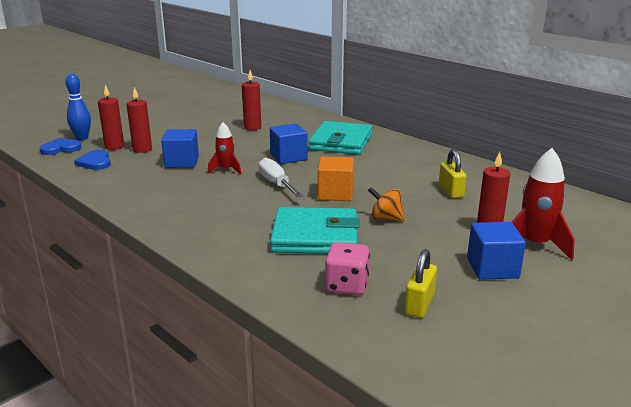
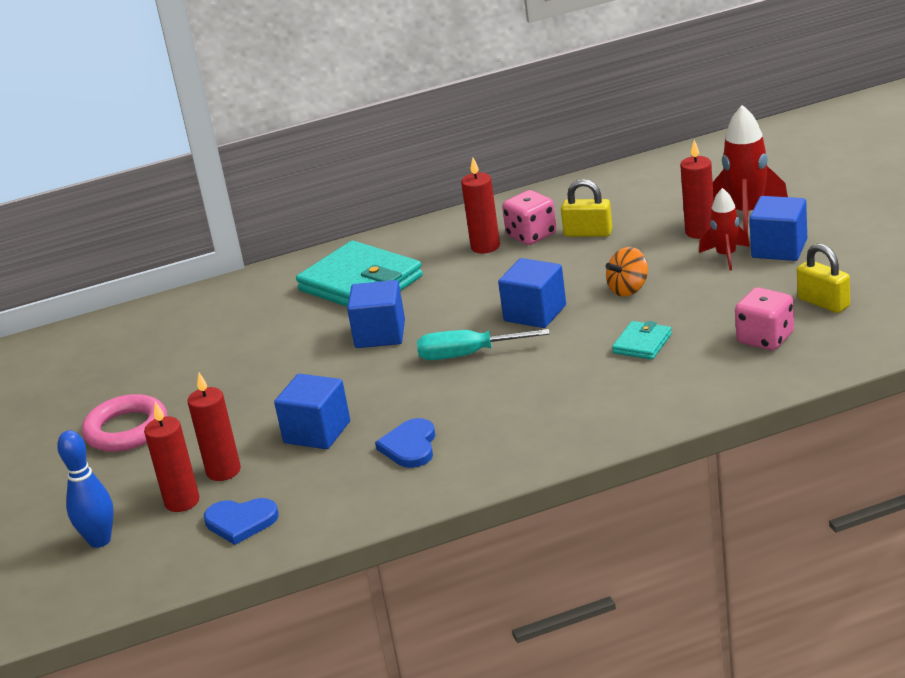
camera: 60 degrees left, 5 degrees up
blue heart [39,138,81,155] -> blue heart moved to [375,418,435,468]
red rocket [208,122,242,175] -> red rocket moved to [699,188,750,270]
red candle [242,70,261,130] -> red candle moved to [461,158,500,254]
white screwdriver [258,157,303,197] -> turquoise screwdriver [417,329,550,360]
turquoise wallet [270,207,360,254] -> turquoise wallet [612,321,672,360], size x0.47
orange cube [318,156,354,201] -> blue cube [498,258,566,328]
none -> pink ring [82,394,167,452]
none -> pink dice [502,190,556,245]

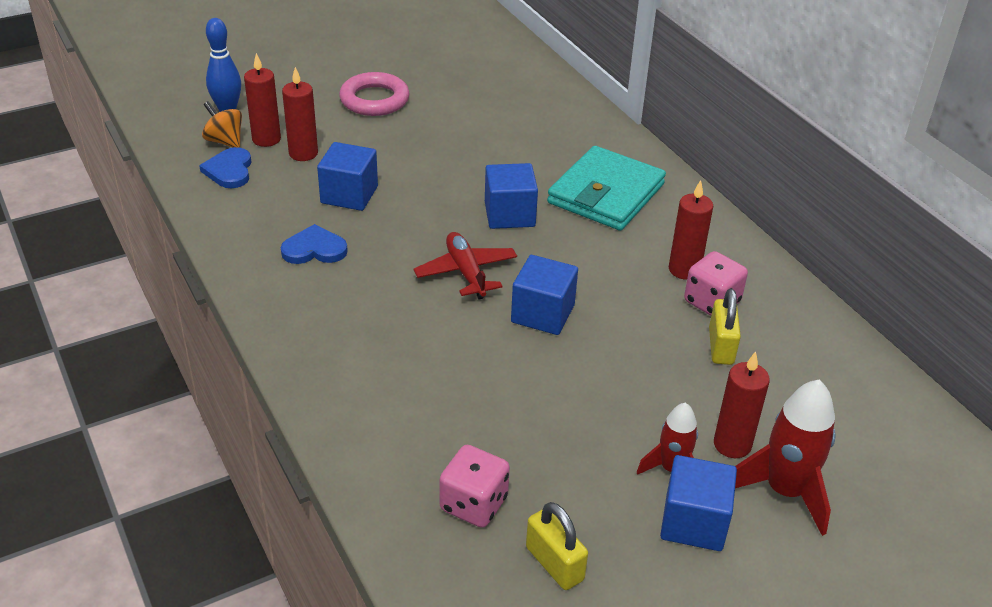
camera: 75 degrees right, 10 degrees up
turquoise screwdriver [417,329,550,360] -> red plane [413,232,517,299]
orange spinning top [605,247,648,296] -> orange spinning top moved to [202,101,242,148]
turquoise wallet [612,321,672,360] -> none
yellow padlock [797,244,850,313] -> yellow padlock turned 75 degrees counterclockwise [526,502,588,590]

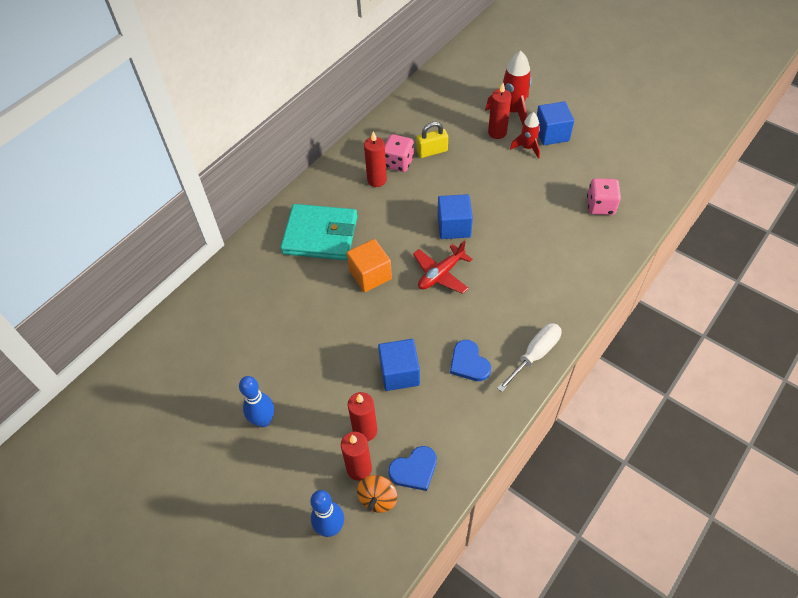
camera: 110 degrees left, 15 degrees up
pink ring [339,72,410,116] -> blue bowling pin [239,376,274,427]
blue cube [485,163,538,229] -> orange cube [347,239,392,292]
yellow padlock [526,502,588,590] -> none
none -> white screwdriver [497,323,562,392]

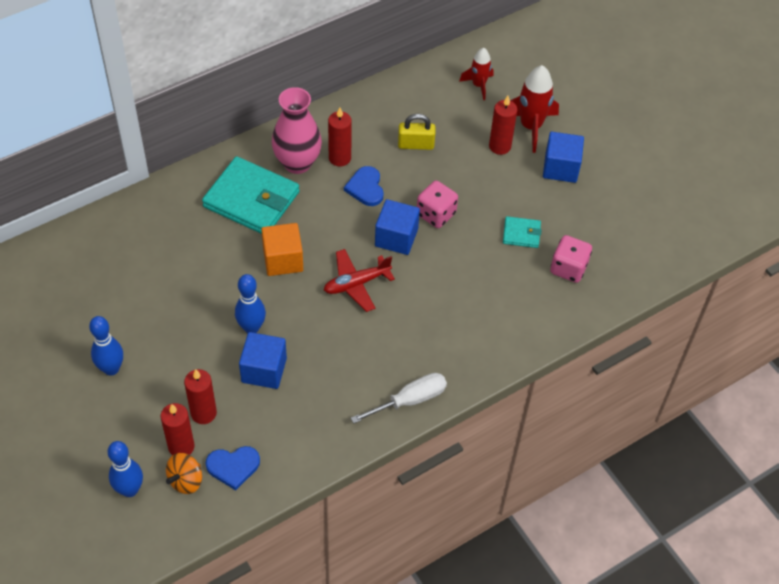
camera: 15 degrees right, 0 degrees up
pink dice [385,134,414,172] -> pink dice moved to [417,181,458,228]
blue heart [450,340,491,381] -> blue heart moved to [344,166,384,206]
red rocket [510,112,540,159] -> red rocket moved to [459,48,493,100]
none -> blue bowling pin [235,274,266,333]
none -> pink vase [272,87,322,174]
none -> turquoise wallet [503,216,542,248]

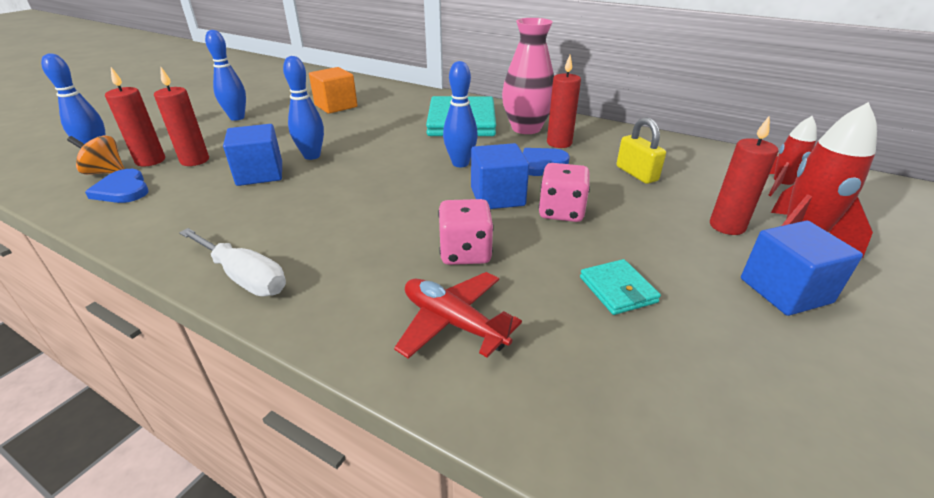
camera: 65 degrees right, 20 degrees down
orange cube [261,223,303,276] -> orange cube moved to [309,67,358,114]
red plane [324,249,395,312] -> red plane moved to [394,272,522,359]
pink dice [550,235,592,283] -> pink dice moved to [438,199,494,265]
none -> blue bowling pin [443,61,478,167]

